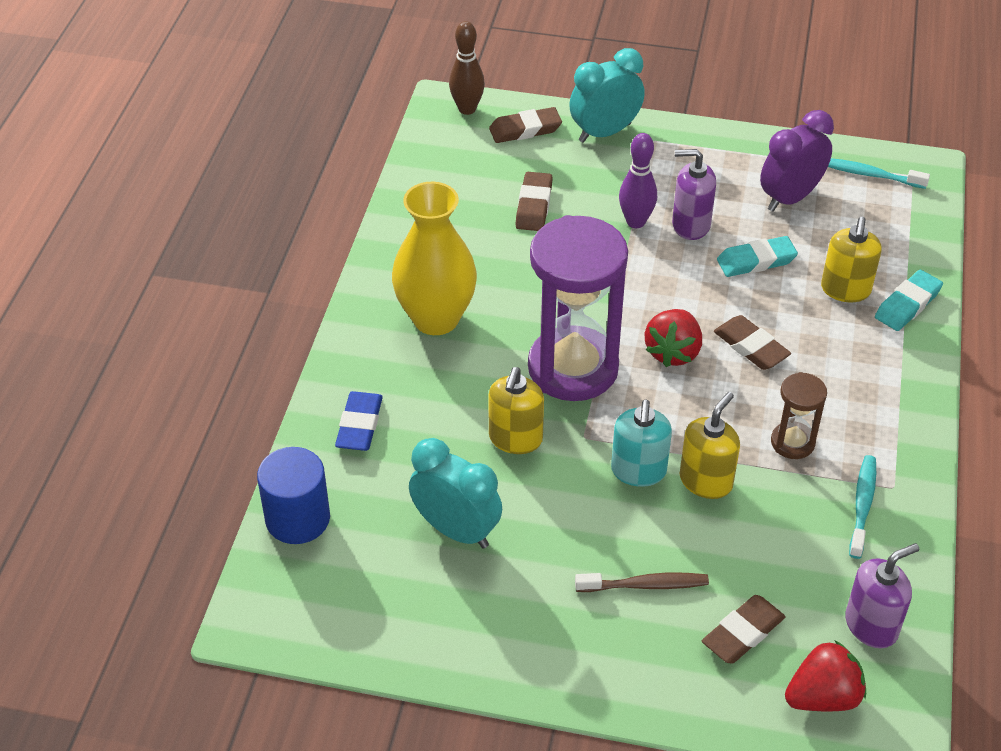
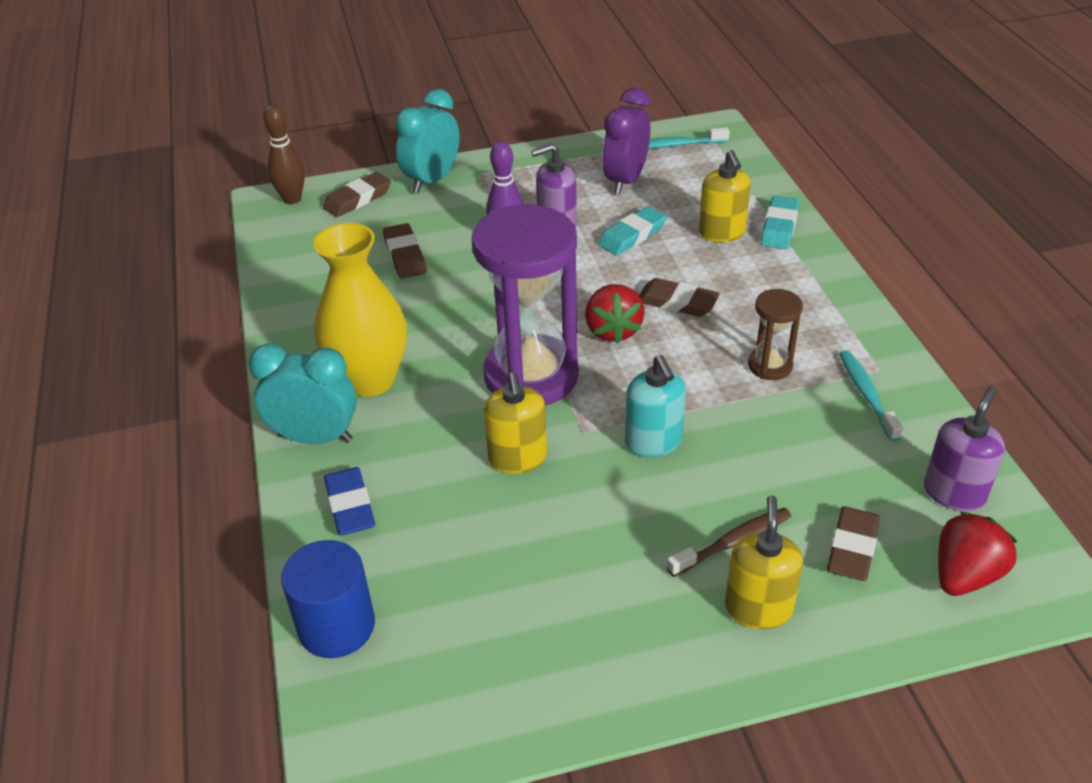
camera: 25 degrees left, 5 degrees down
turquoise clock [409,438,502,549] -> turquoise clock moved to [248,343,357,444]
yellow soap dispenser [679,392,740,499] -> yellow soap dispenser moved to [725,495,803,629]

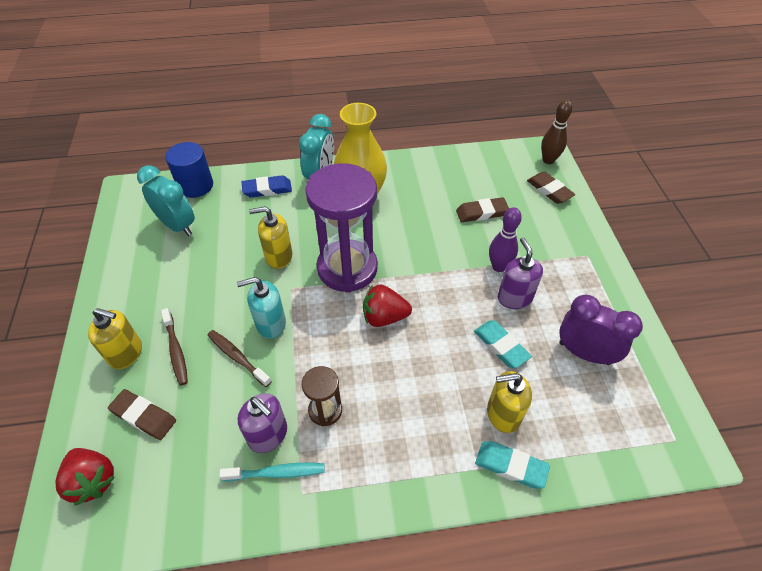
camera: 95 degrees right, 10 degrees up
turquoise clock [395,89,460,193] -> turquoise clock moved to [137,165,195,236]
brown eraser [639,278,720,317] -> none
turquoise toothbrush [648,127,730,149] -> none
purple soap dispenser [924,386,1005,511] -> purple soap dispenser moved to [238,393,287,453]
none -> brown toothbrush [208,330,272,387]

